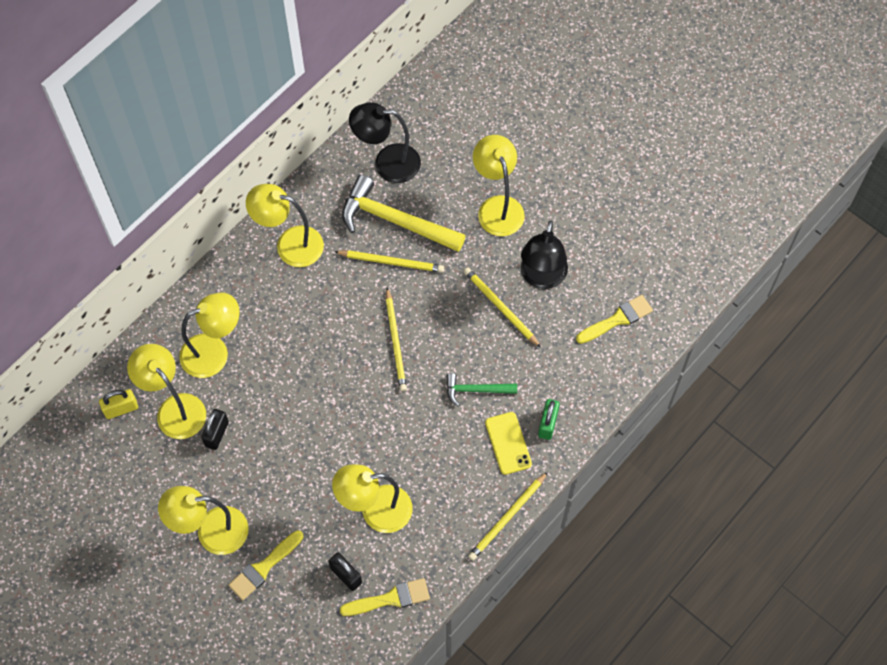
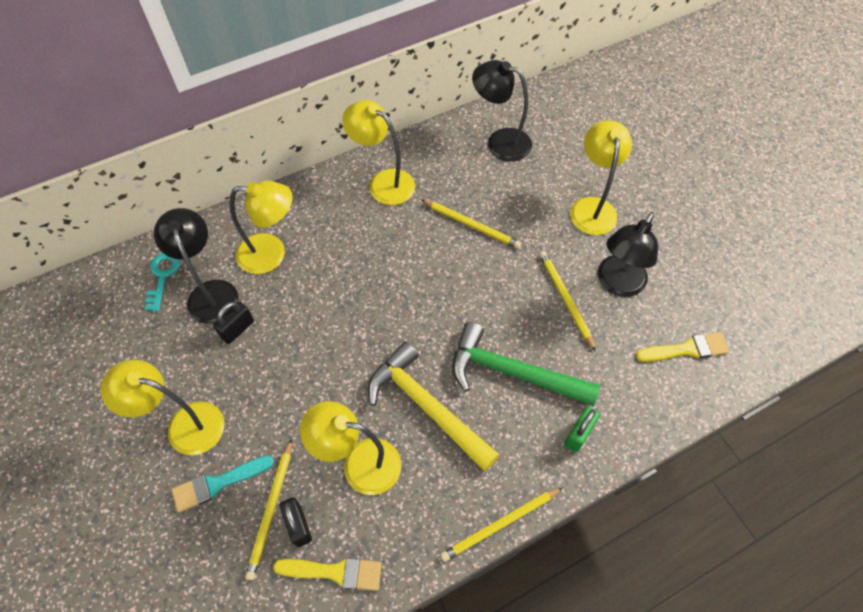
camera: 20 degrees right, 5 degrees down
yellow padlock [99,389,138,419] -> turquoise key [145,253,180,312]
yellow lamp [127,344,206,439] -> black lamp [154,208,239,324]
yellow brush [228,530,303,600] -> turquoise brush [172,455,274,512]
yellow hammer [342,175,466,252] -> yellow hammer moved to [368,342,500,471]
yellow pencil [386,288,407,391] -> yellow pencil moved to [245,438,292,580]
green hammer [446,373,517,406] -> green hammer [452,322,600,406], size x1.88
yellow phone [485,412,532,475] -> none

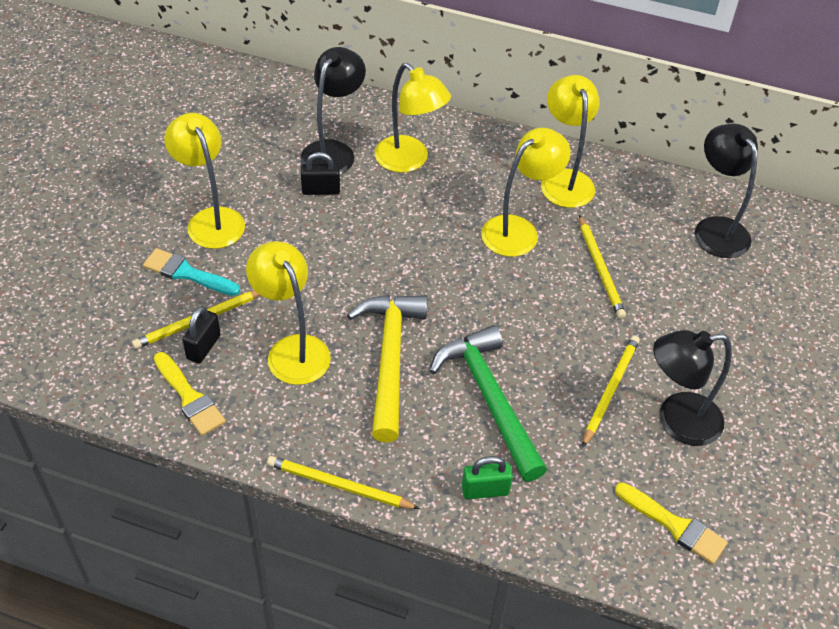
camera: 45 degrees right, 10 degrees down
turquoise key [145,253,180,312] -> none
yellow lamp [570,120,632,235] -> yellow lamp moved to [481,128,571,257]

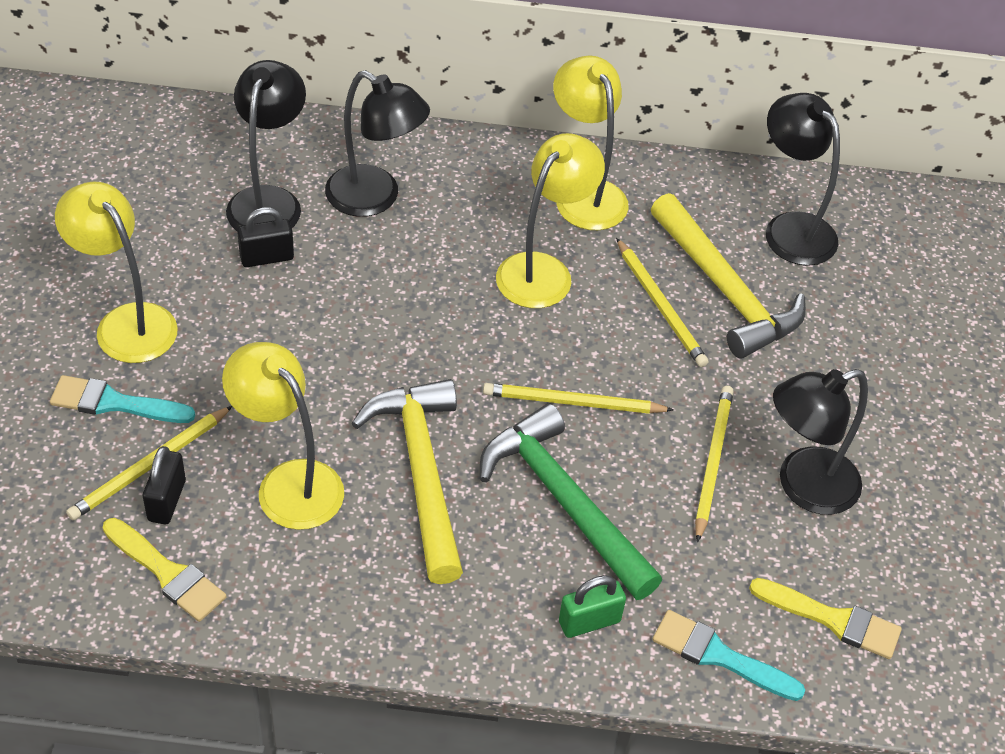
camera: 15 degrees left, 0 degrees up
yellow pencil [267,456,420,509] -> yellow pencil moved to [483,383,673,414]
yellow lamp [374,63,451,173] -> black lamp [325,70,430,217]
none -> yellow hammer [651,193,806,359]
none -> turquoise brush [652,610,805,701]

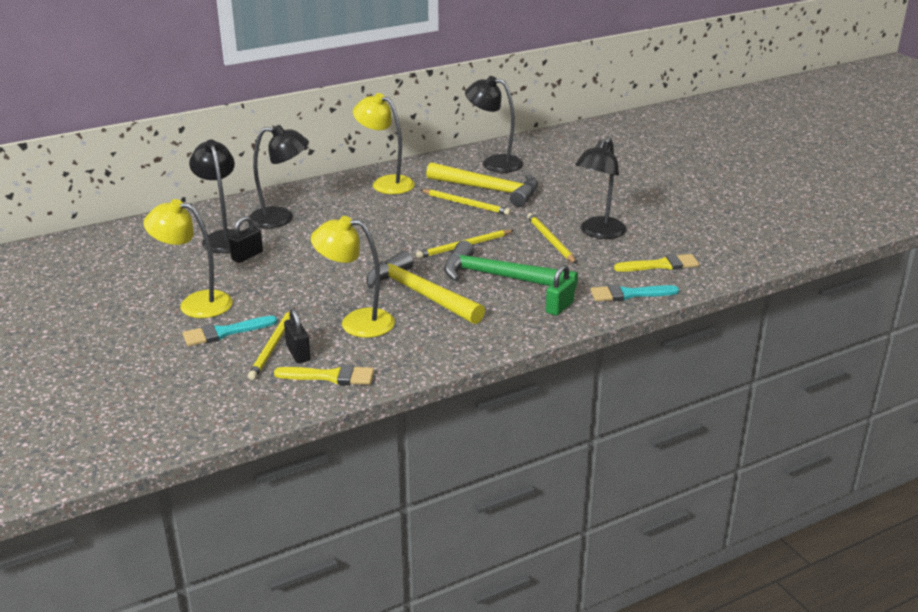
camera: 30 degrees left, 20 degrees down
yellow lamp [496,133,605,308] -> none

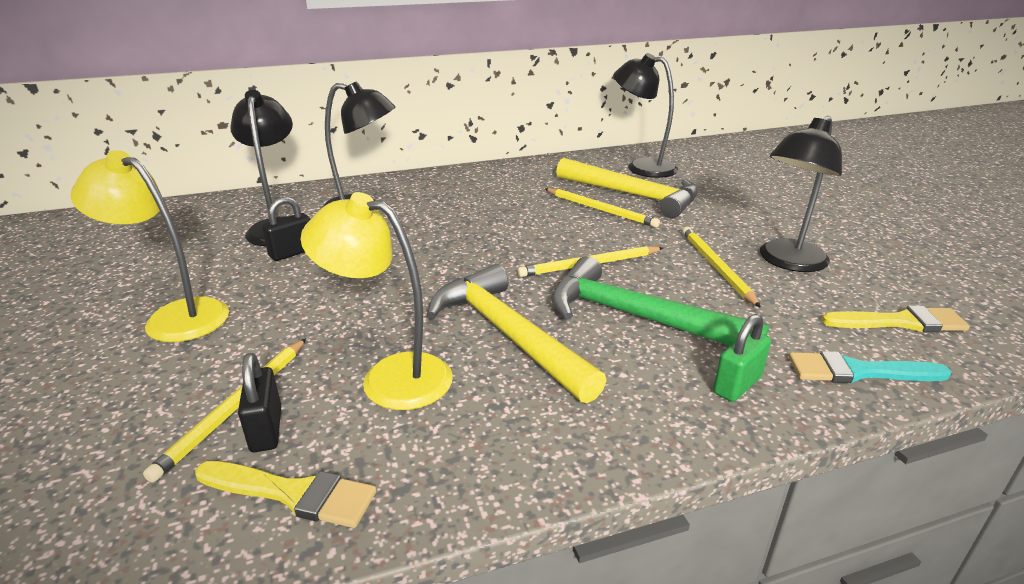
camera: 10 degrees right, 0 degrees up
turquoise brush [182,316,277,346] -> none
yellow lamp [353,93,415,194] -> none

